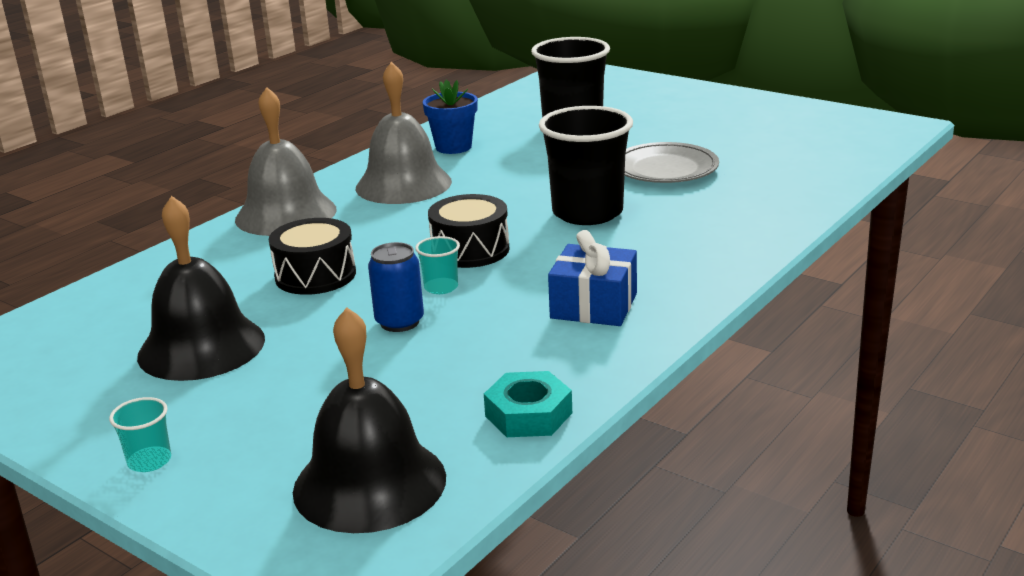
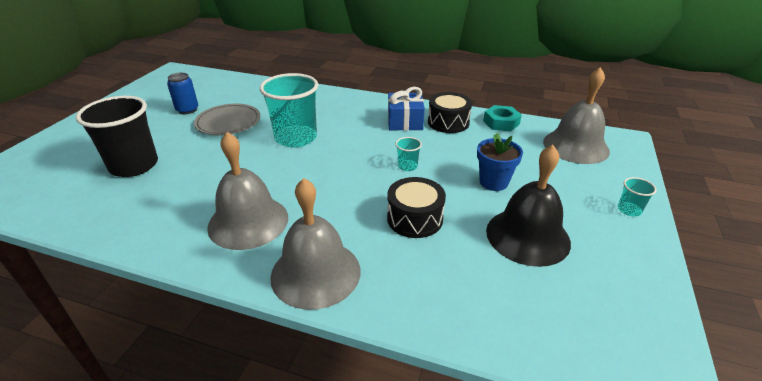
camera: 110 degrees left, 10 degrees up
black bell [293,307,446,533] -> grey bell [543,67,610,164]
blue can [368,242,424,332] -> blue can moved to [167,73,198,114]
blue flower pot [423,80,478,154] -> blue flower pot moved to [477,133,523,191]
black drum [428,194,510,268] -> black drum moved to [428,92,472,133]
black cup [539,106,633,225] -> turquoise cup [260,73,318,147]

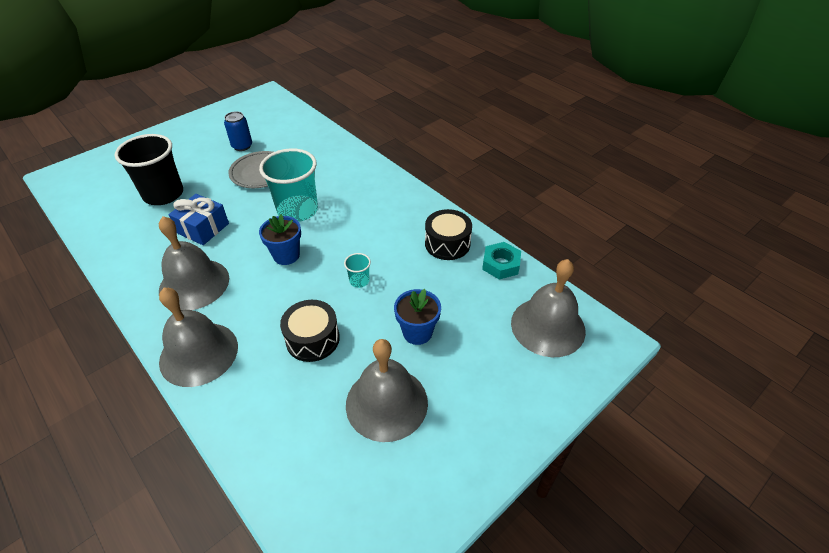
camera: 30 degrees right, 10 degrees up
blue gift [388,87,425,131] -> blue gift moved to [169,194,229,245]
black bell [486,145,571,267] -> grey bell [346,339,428,442]
turquoise cup [618,177,657,216] -> none
none -> blue flower pot [259,214,301,265]

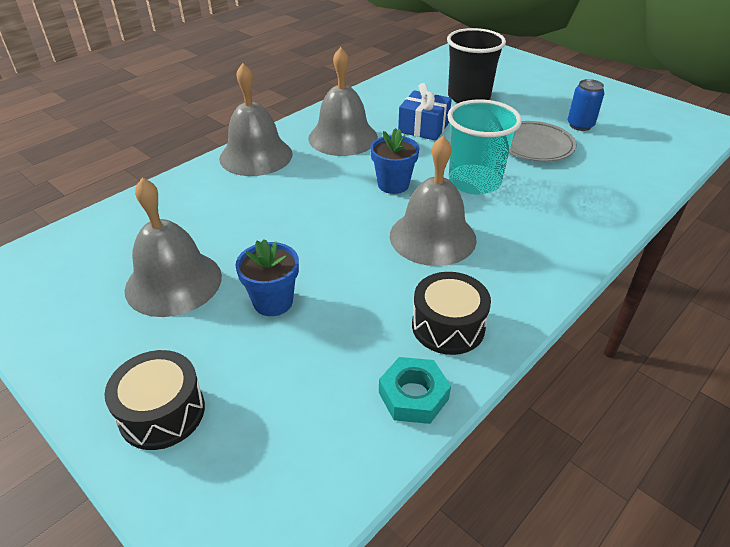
camera: 85 degrees right, 5 degrees down
black drum [280,300,340,362] -> black drum moved to [104,350,205,450]
turquoise cup [344,253,371,288] -> none
grey bell [511,259,586,357] -> grey bell moved to [390,136,477,266]

